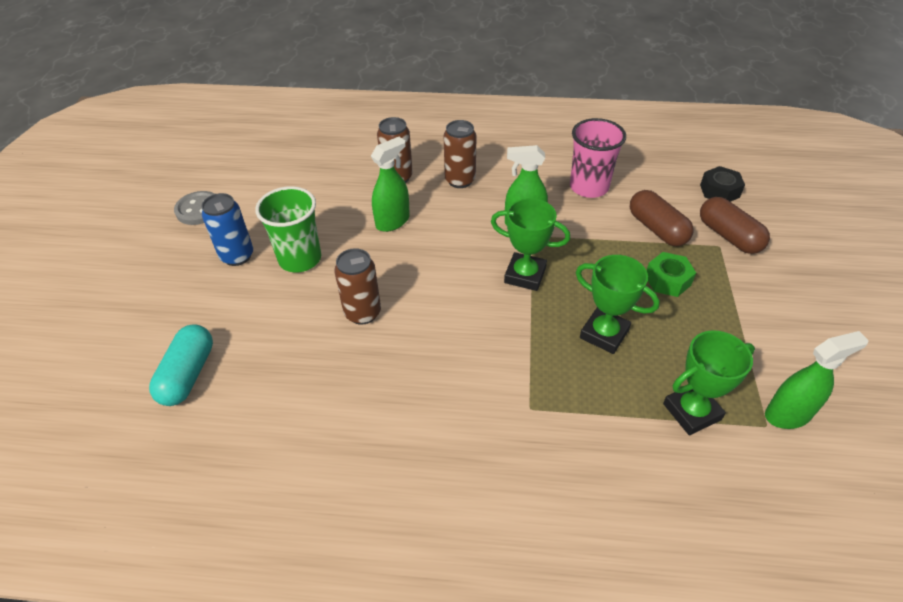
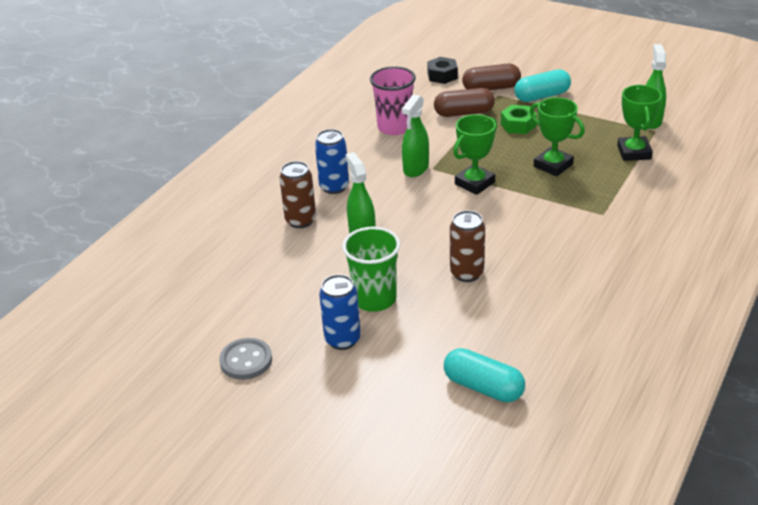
camera: 65 degrees left, 10 degrees down
brown can [444,120,477,188] -> blue can [315,129,349,194]
green trophy [576,255,660,354] -> green trophy turned 75 degrees clockwise [530,97,585,176]
none -> turquoise capsule [514,69,571,102]

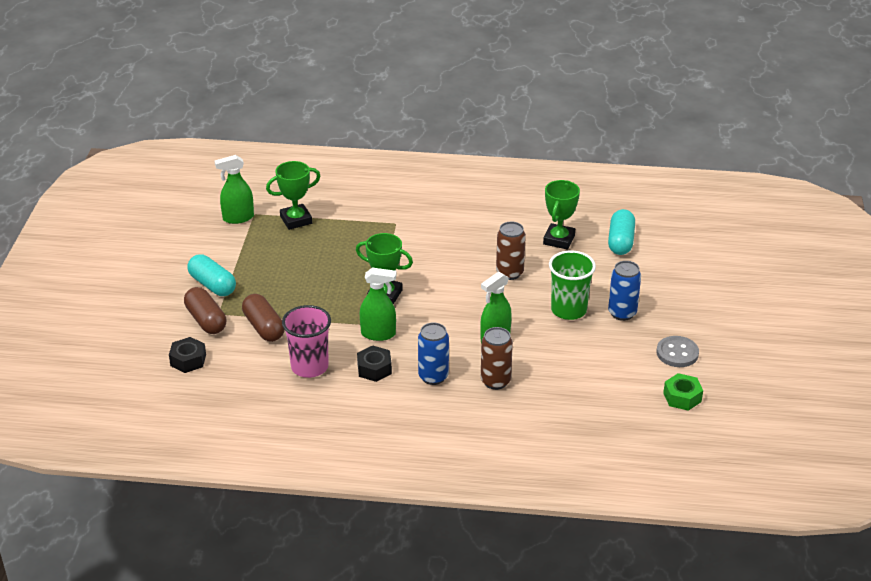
camera: 115 degrees left, 0 degrees up
green nut [501,105,537,134] -> green nut moved to [663,373,703,411]
green trophy [530,97,585,176] -> green trophy moved to [543,180,580,250]
none -> black nut [357,345,392,382]

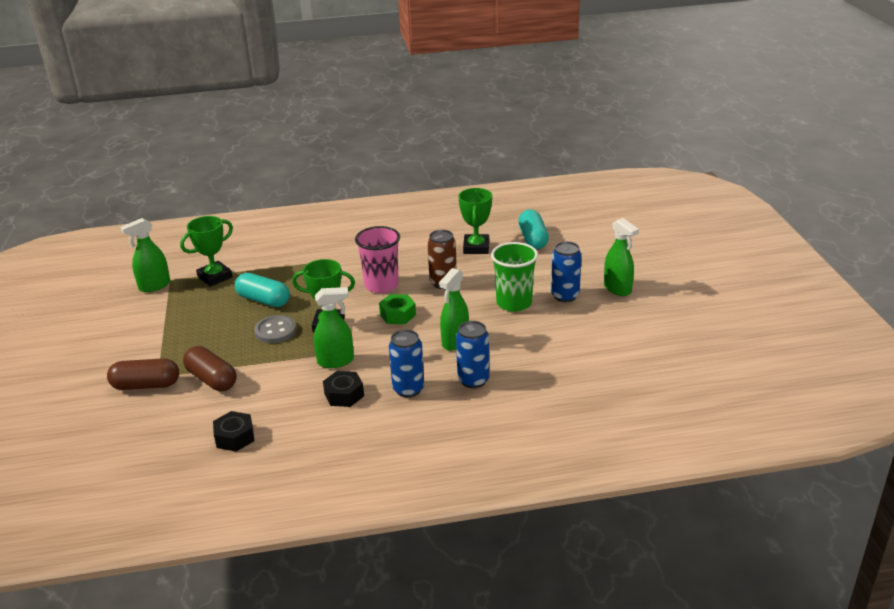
camera: 15 degrees left, 5 degrees down
black nut [169,337,206,373] -> black nut moved to [213,411,254,452]
brown capsule [184,287,227,334] -> brown capsule turned 45 degrees counterclockwise [107,358,179,390]
turquoise capsule [187,254,236,296] -> turquoise capsule moved to [235,273,290,307]
pink cup [282,305,331,378] -> pink cup moved to [355,226,400,293]
brown can [481,327,513,390] -> blue can [456,321,490,388]
grey button [657,336,699,367] -> grey button moved to [254,315,296,343]
green nut [663,373,703,411] -> green nut moved to [379,294,416,324]
none -> green spray bottle [604,218,639,296]

